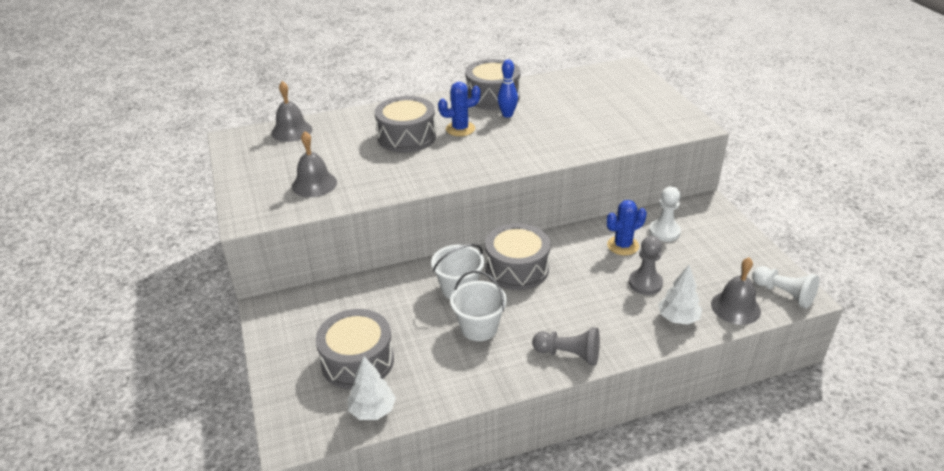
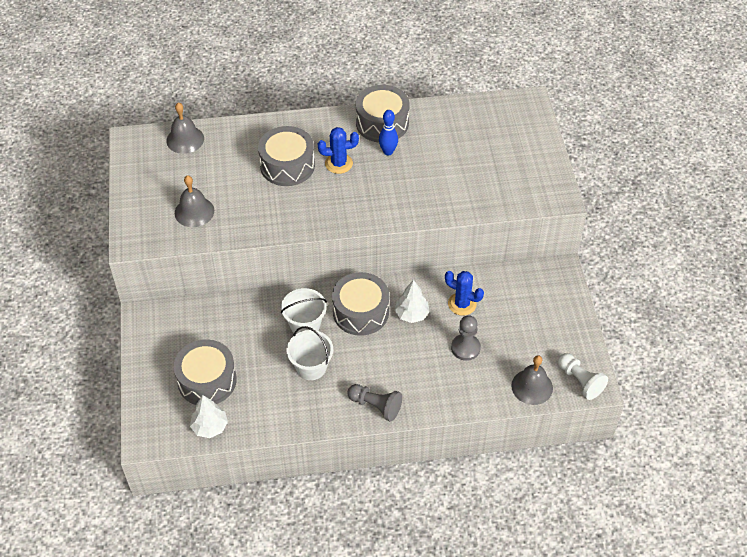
camera: 10 degrees right, 15 degrees up
blue cactus [607,200,647,255] -> blue cactus turned 45 degrees clockwise [445,271,484,316]
white pawn [649,186,681,242] -> none
white tree [658,265,702,325] -> white tree moved to [395,280,430,323]

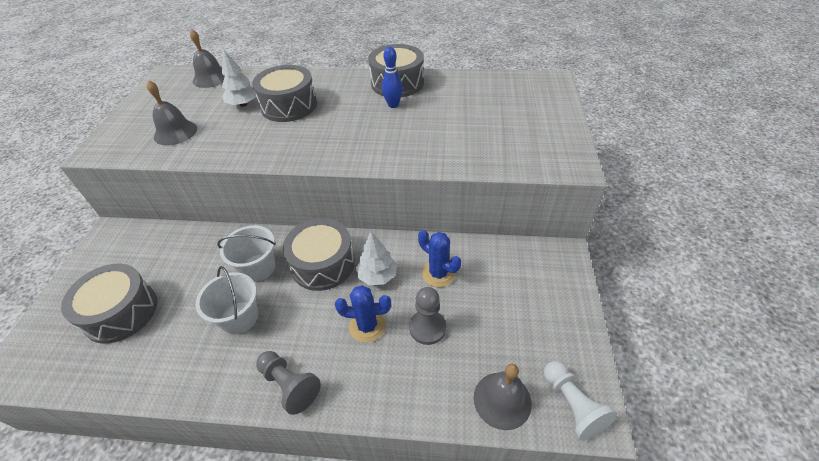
camera: 15 degrees right, 5 degrees down
white tree [190,395,228,438] -> white tree moved to [222,50,256,107]
blue cactus [318,127,359,174] -> blue cactus moved to [335,285,391,343]

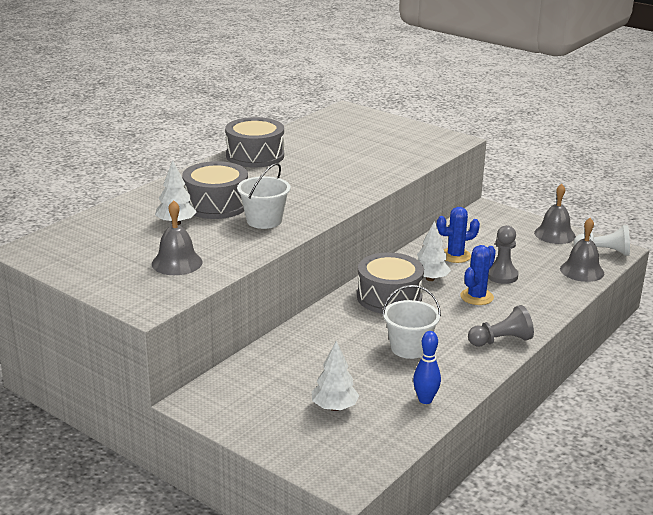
camera: 60 degrees left, 20 degrees down
grey drum [61,264,157,344] -> white tree [312,341,359,411]
grey bell [190,29,225,88] -> grey bell moved to [534,184,576,244]
white bucket [217,225,275,282] -> white bucket moved to [237,163,291,229]
blue bowling pin [382,46,403,108] -> blue bowling pin moved to [413,331,441,404]

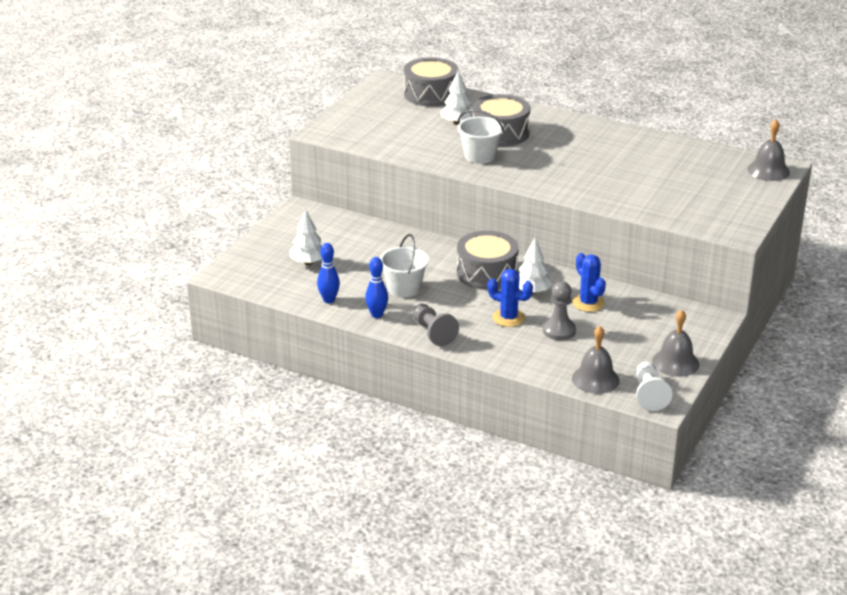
camera: 80 degrees right, 5 degrees up
grey bell [152,200,203,275] -> grey bell moved to [747,120,790,181]
grey drum [225,117,284,167] -> grey drum moved to [404,57,458,106]
none -> blue bowling pin [365,257,388,318]

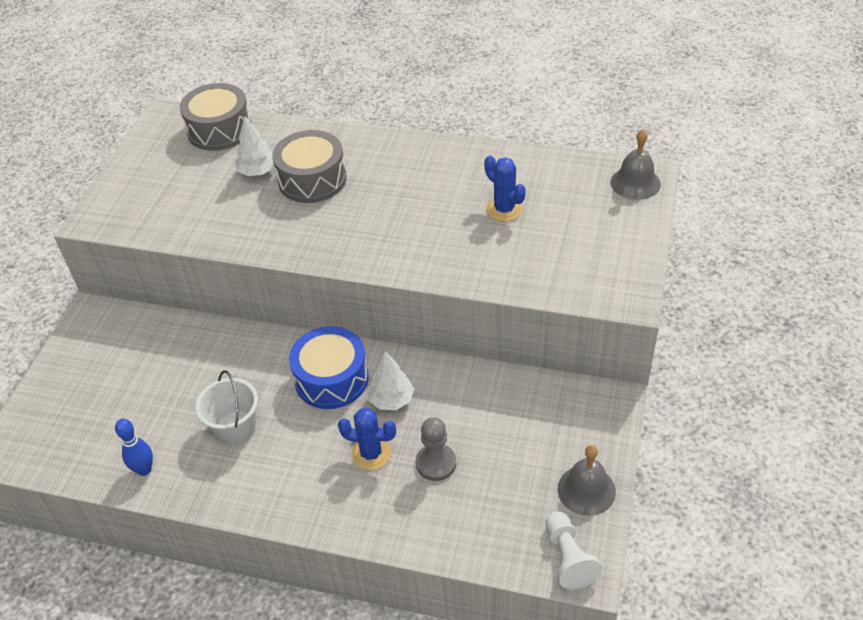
camera: 10 degrees left, 15 degrees up
white tree [290,209,322,265] -> none
blue bowling pin [365,257,388,318] -> none
grey pawn [413,304,459,346] -> none
white bucket [457,109,504,164] -> none
grey drum [457,231,519,290] -> blue drum [289,326,369,409]
blue cactus [572,253,606,312] -> blue cactus moved to [484,155,526,222]
grey bell [572,326,620,394] -> none

